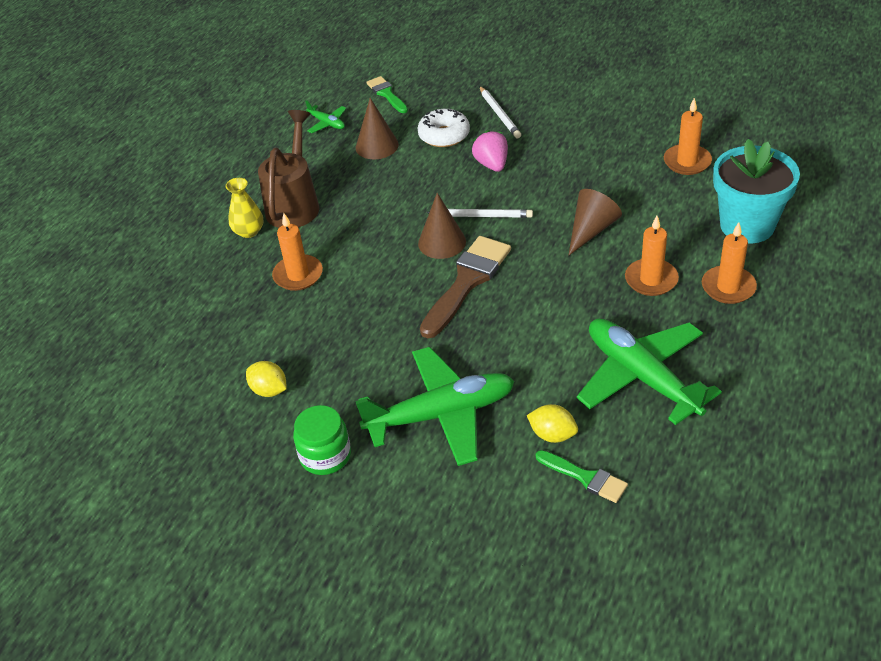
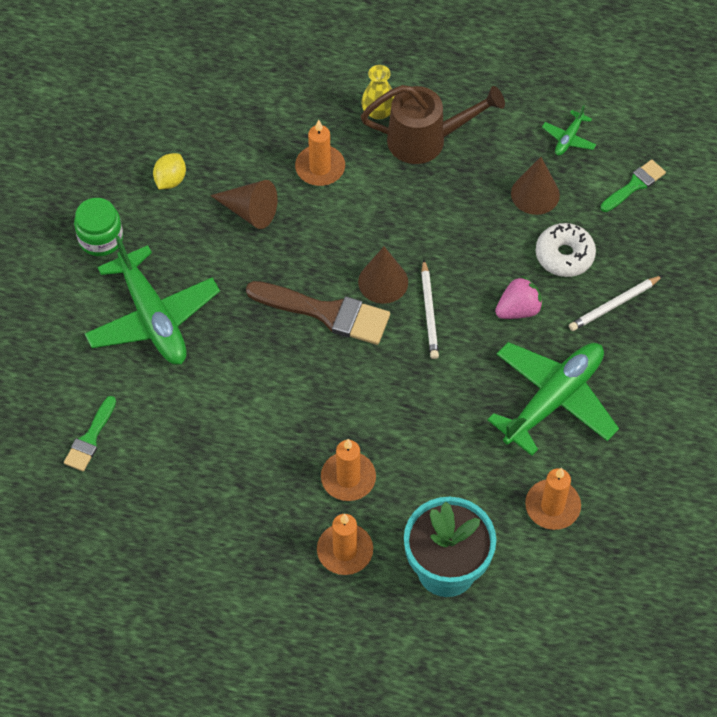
camera: 75 degrees right, 15 degrees up
yellow lemon [527,404,578,443] -> none
brown cone [568,189,622,256] -> brown cone moved to [210,180,277,229]
green plane [577,319,722,425] -> green plane moved to [487,342,619,456]

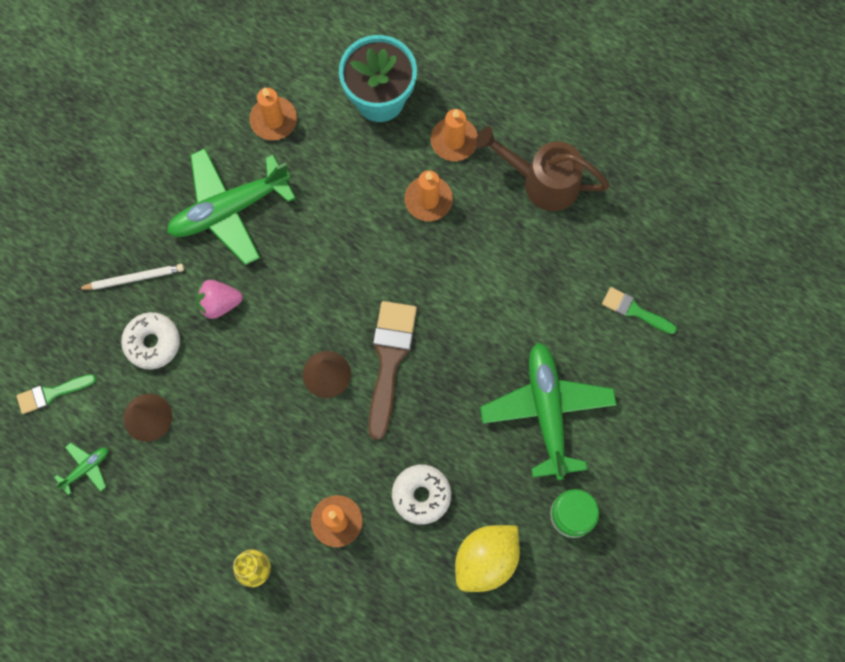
camera: 160 degrees left, 15 degrees up
green brush [64,396,116,471] -> green brush turned 105 degrees counterclockwise [602,287,677,334]
yellow lemon [153,153,186,189] -> yellow lemon [455,525,520,592], size x1.79
brown cone [210,180,277,229] -> white donut [392,464,451,525]
brown brush [246,281,390,345] -> brown brush turned 60 degrees clockwise [368,301,417,440]
brown watering can [361,85,505,164] -> brown watering can moved to [475,126,610,211]
white pencil [421,259,439,359] -> none

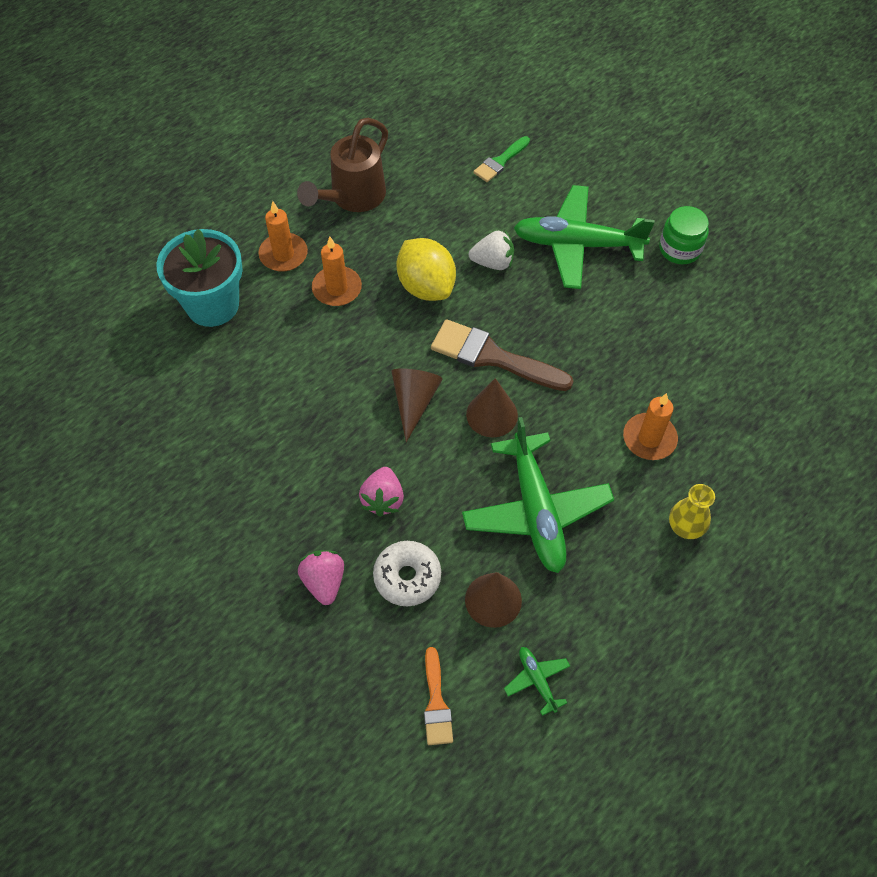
camera: 75 degrees left, 15 degrees down
green brush [16,374,96,414] -> orange brush [424,647,453,745]
white pencil [78,264,184,290] -> pink strawberry [298,550,344,605]
green plane [167,148,296,265] -> green plane moved to [462,417,614,573]
orange candle [249,87,297,140] -> none
white donut [392,464,451,525] -> none
yellow lemon [455,525,520,592] -> yellow lemon moved to [396,238,456,301]
none -> brown cone [391,368,443,442]
none -> white strawberry [469,231,514,270]

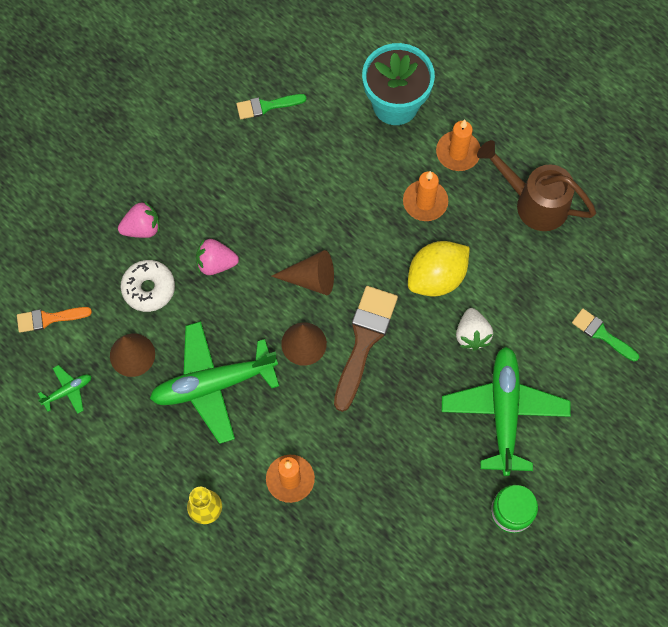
camera: 85 degrees right, 10 degrees up
none -> green brush [236,94,307,119]

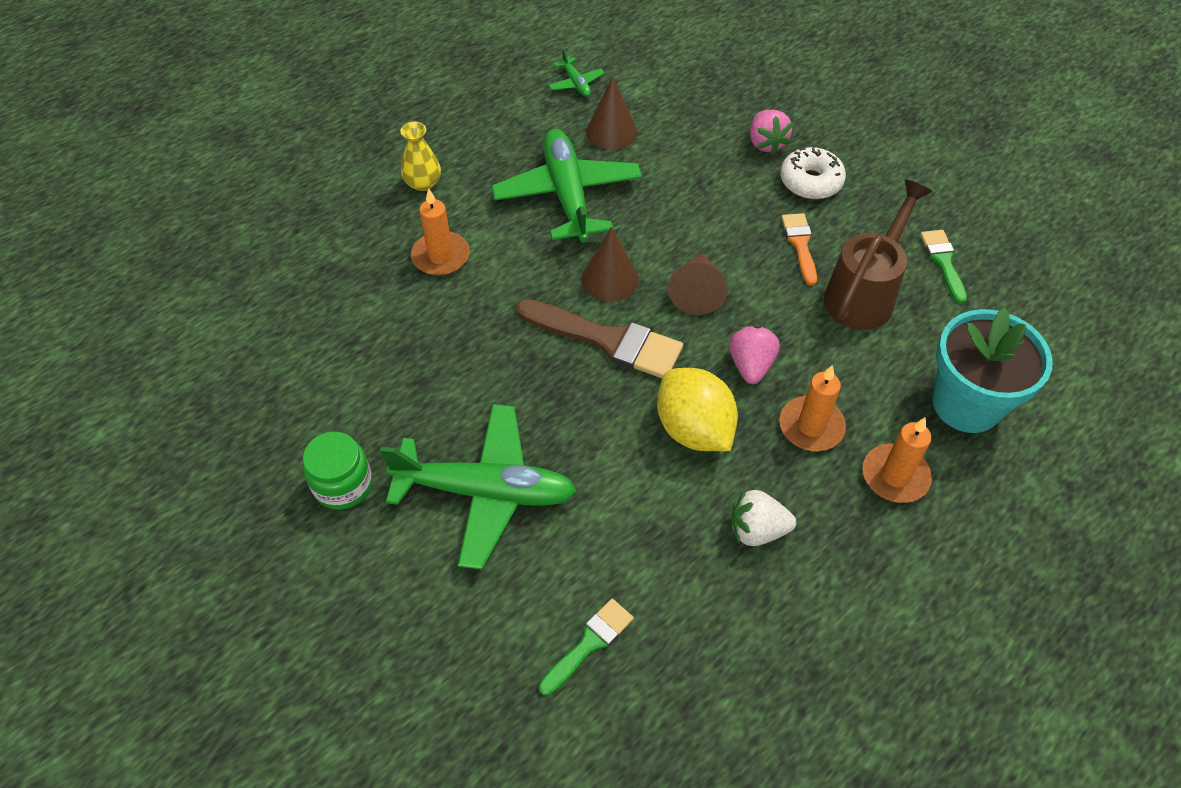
camera: 95 degrees right, 15 degrees down
orange brush [17,307,92,333] -> orange brush moved to [781,213,817,286]
white donut [121,260,175,312] -> white donut moved to [780,147,846,199]
pink strawberry [196,239,239,275] -> pink strawberry moved to [729,325,780,384]
white strawberry [456,308,493,351] -> white strawberry moved to [731,489,796,546]
brown watering can [477,140,596,231] -> brown watering can moved to [824,179,932,330]

